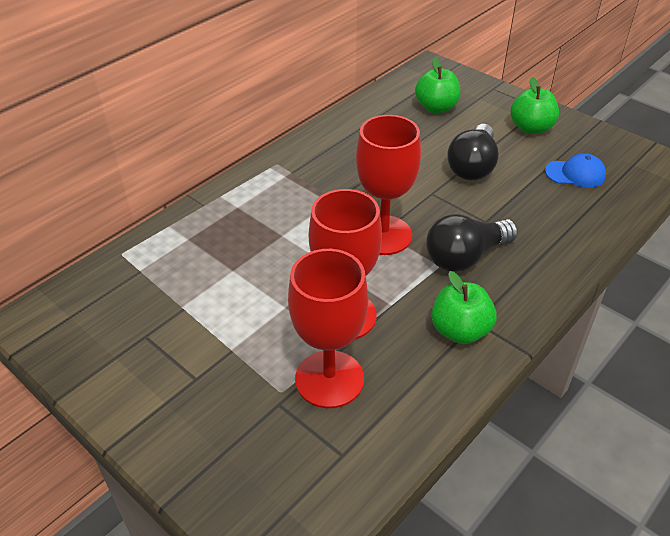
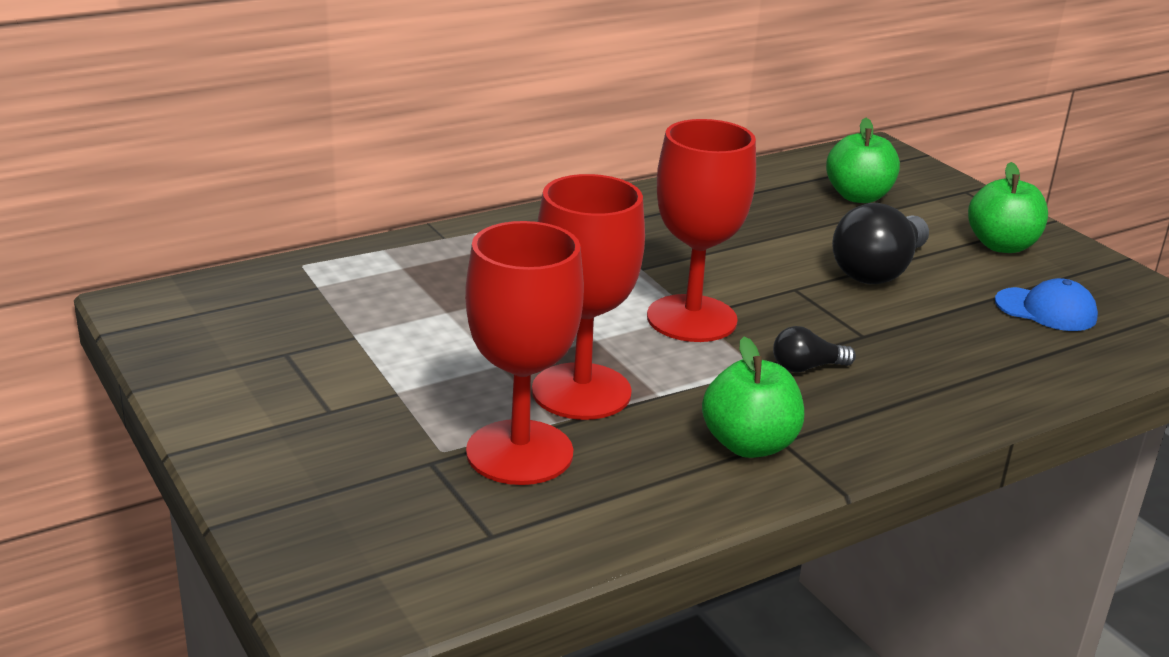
camera: 15 degrees right, 15 degrees down
black light bulb [426,214,518,272] -> black light bulb [773,326,856,373], size x0.51

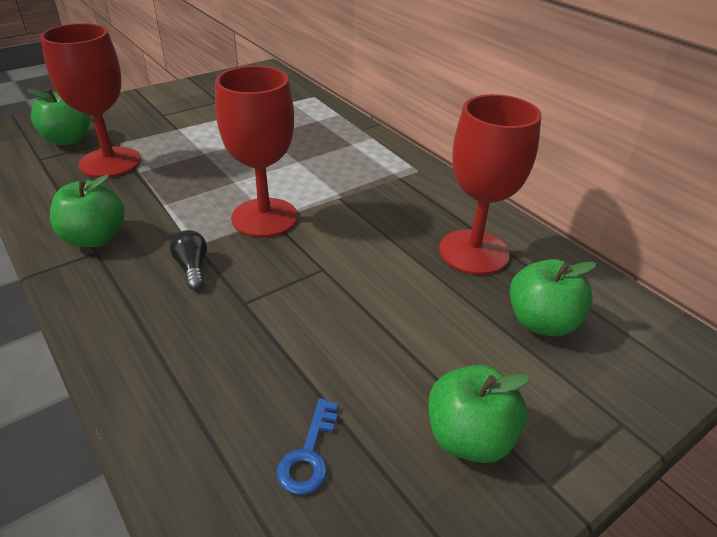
camera: 85 degrees right, 10 degrees up
red goblet [532,174,645,420] -> red goblet moved to [439,94,541,275]
black light bulb [832,203,929,284] -> none
blue cap [995,278,1098,331] -> blue key [277,399,338,495]
none -> green apple [27,89,91,145]

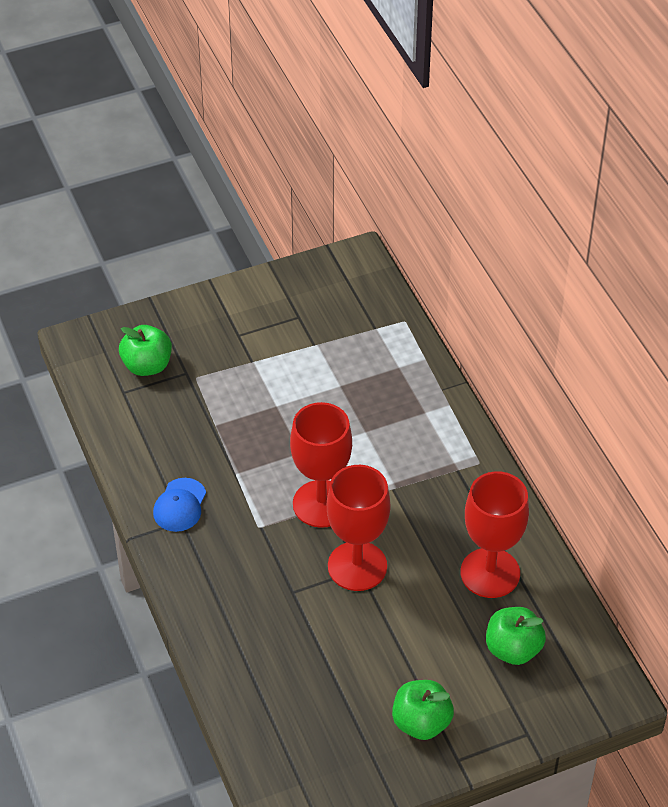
camera: 15 degrees right, 10 degrees up
red goblet [40,23,141,178] -> red goblet moved to [327,465,390,591]
green apple [50,175,125,247] -> blue cap [153,478,206,532]
black light bulb [170,230,207,290] -> none
blue key [277,399,338,495] -> none

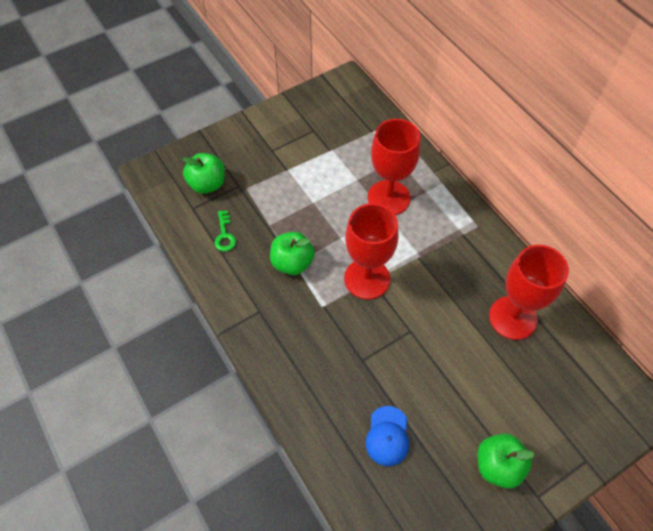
camera: 10 degrees left, 10 degrees up
blue cap [153,478,206,532] -> blue cap moved to [366,406,409,466]
red goblet [327,465,390,591] -> red goblet moved to [368,119,421,215]
green apple [486,607,546,665] -> green apple moved to [270,232,315,275]
none -> green key [214,211,236,251]

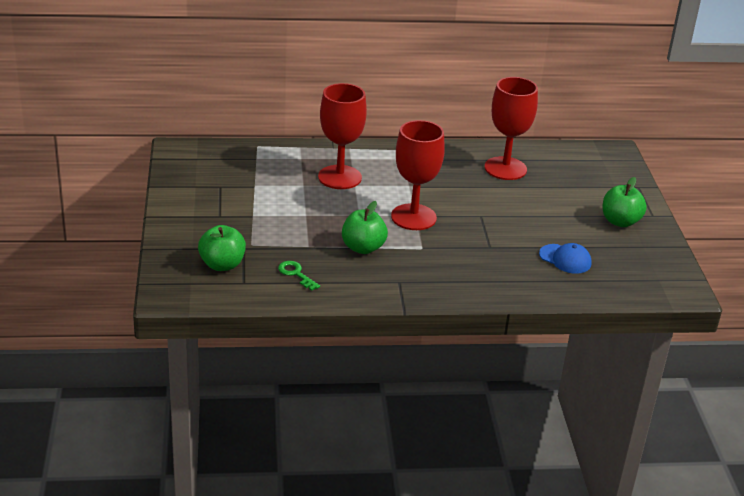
camera: 65 degrees left, 25 degrees down
green key [214,211,236,251] -> green key turned 150 degrees counterclockwise [278,261,320,291]

